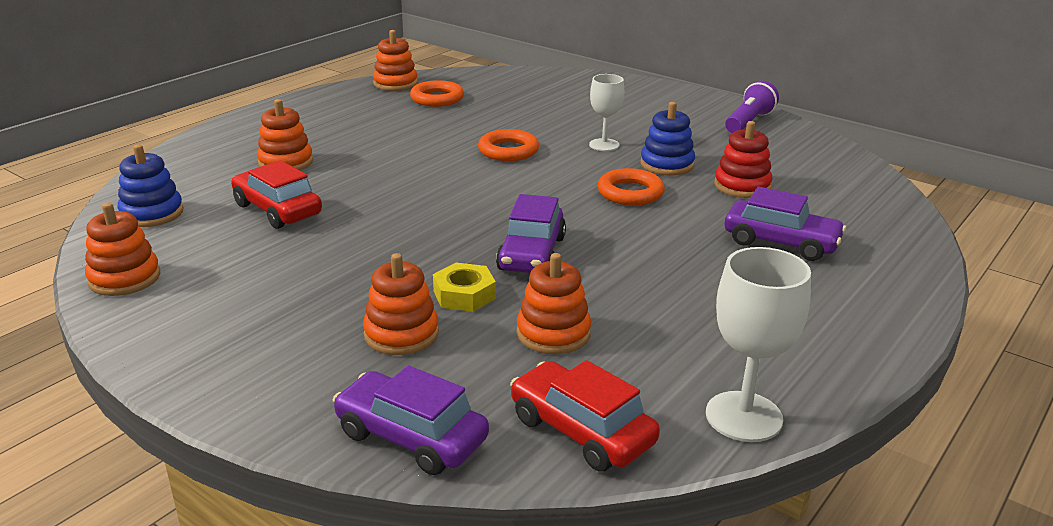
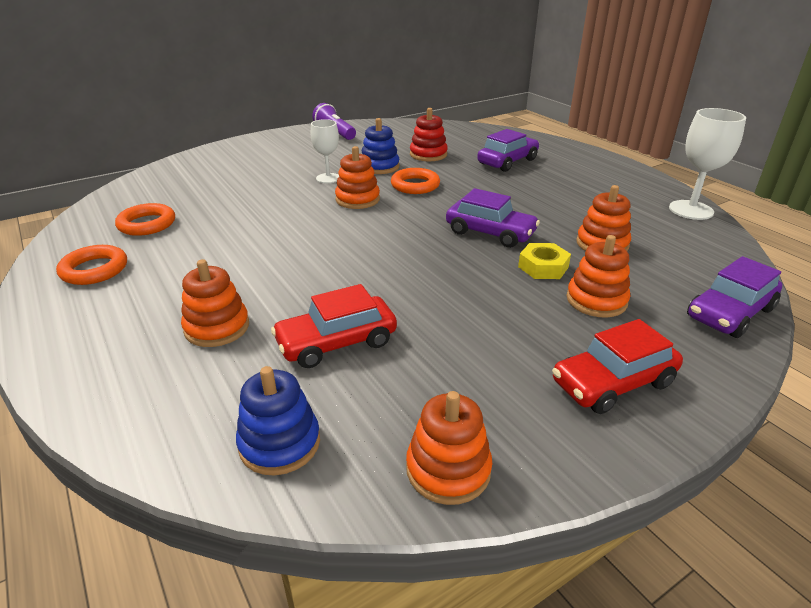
camera: 70 degrees left, 5 degrees up
orange stacking toy [373,30,418,91] -> orange stacking toy moved to [335,146,380,209]
orange ring [478,129,539,161] -> orange ring moved to [56,245,127,285]
red car [510,360,660,471] -> red car moved to [552,319,683,414]

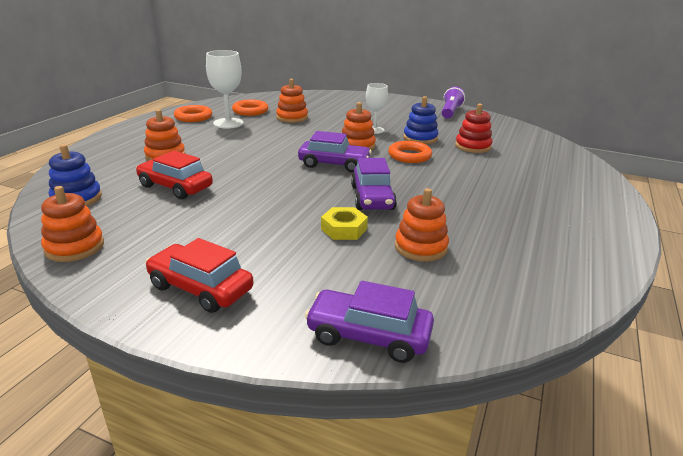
camera: 55 degrees right, 5 degrees down
purple car [477,129,539,172] -> purple car moved to [298,131,372,172]
orange stacking toy [566,235,630,318] -> orange stacking toy moved to [276,79,308,123]
white goblet [669,108,746,220] -> white goblet moved to [206,50,244,129]

